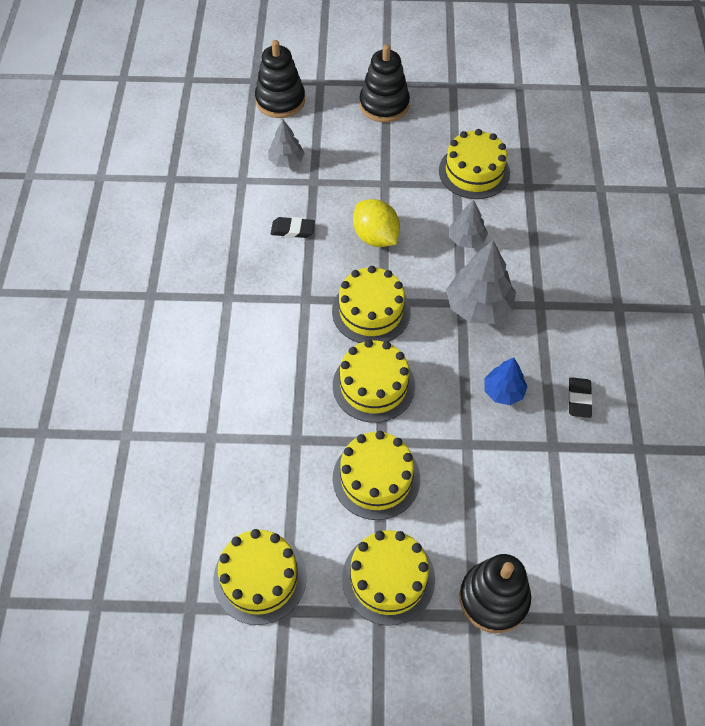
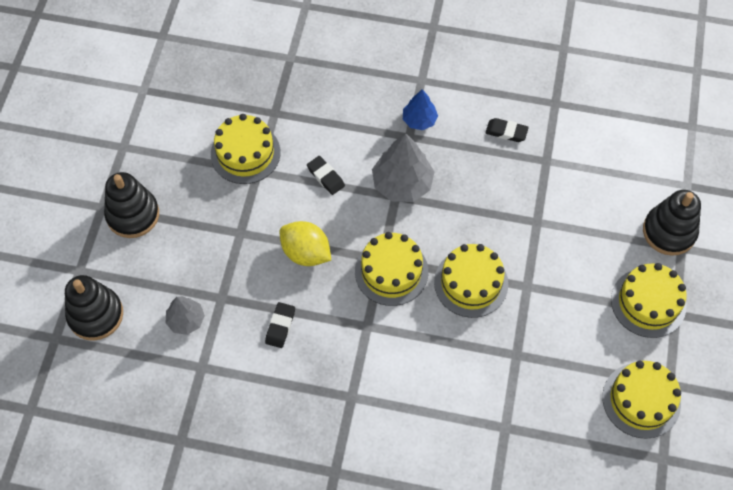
camera: 80 degrees left, 5 degrees up
yellow cake [333,431,420,520] -> none
yellow lemon [353,199,400,247] -> yellow lemon turned 60 degrees clockwise [279,221,331,266]
grey tree [449,200,488,248] -> black eraser [307,156,345,195]
blue tree [484,357,528,405] -> blue tree moved to [403,90,438,130]

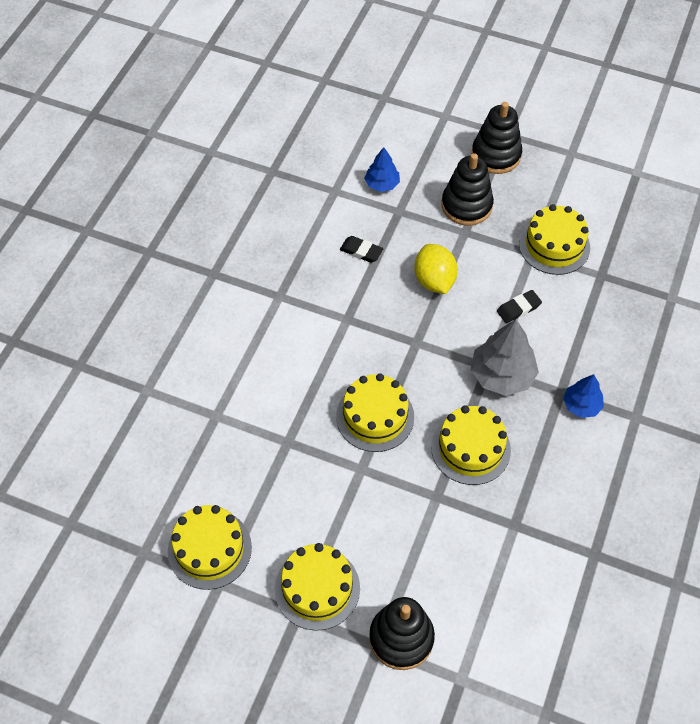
camera: 100 degrees right, 5 degrees down
black stacking toy [65,275,123,341] -> black stacking toy moved to [441,153,494,225]
grey tree [166,296,205,335] -> blue tree [364,147,400,192]
yellow lemon [279,221,331,266] -> yellow lemon turned 60 degrees counterclockwise [414,244,458,294]
yellow cake [355,232,428,306] -> yellow cake moved to [431,405,511,485]
black eraser [486,118,529,142] -> none

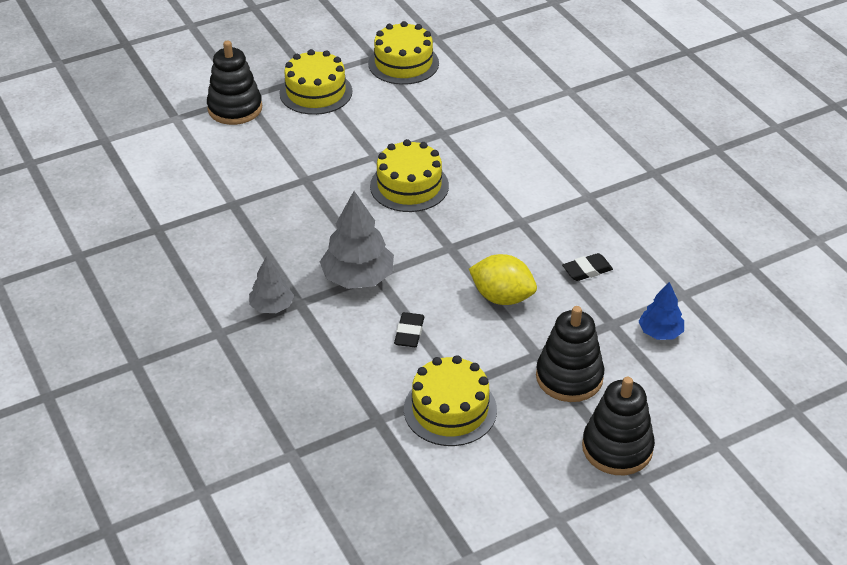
camera: 130 degrees right, 15 degrees down
yellow cake [431,405,511,485] -> none
blue tree [563,374,604,418] -> grey tree [249,256,294,313]

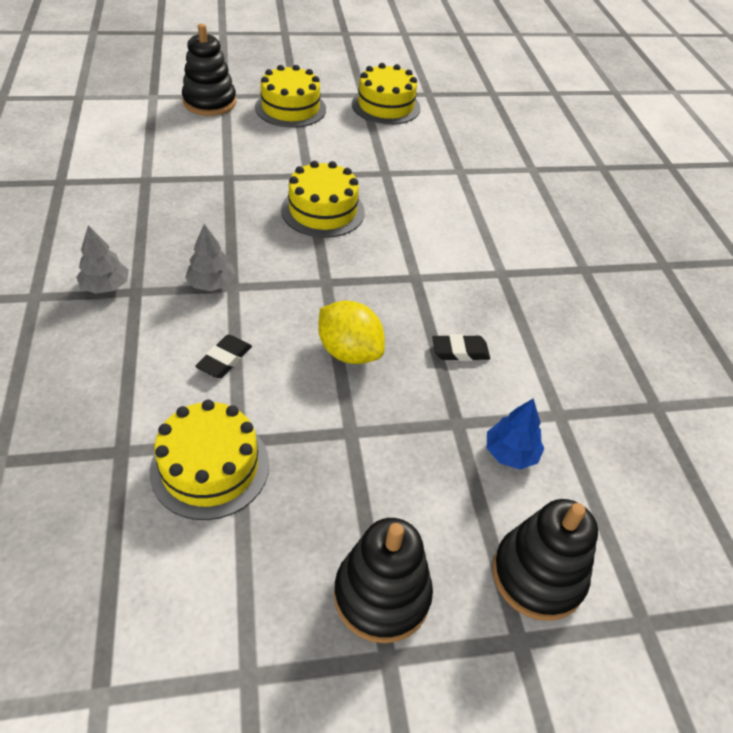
camera: 15 degrees right, 5 degrees up
grey tree [320,191,394,289] -> grey tree [185,224,236,291], size x0.59
black stacking toy [536,306,604,402] -> black stacking toy moved to [492,499,598,621]

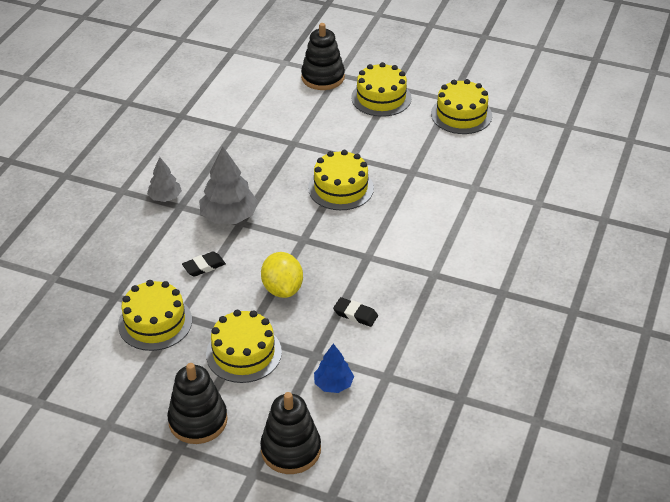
camera: 35 degrees right, 5 degrees down
grey tree [185,224,236,291] -> grey tree [199,146,258,224], size x1.68
none -> yellow cake [206,310,282,383]

